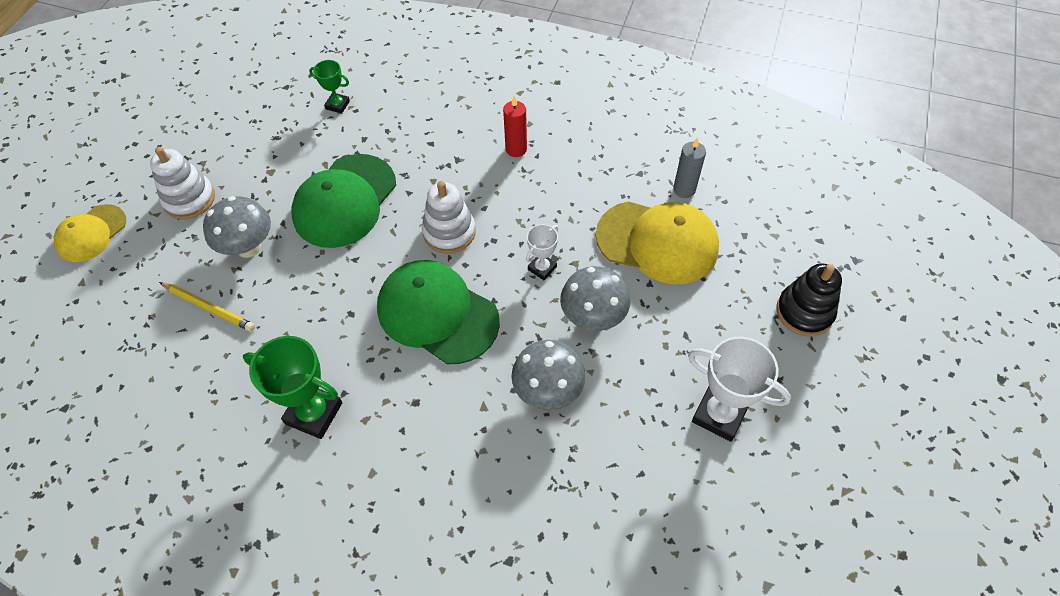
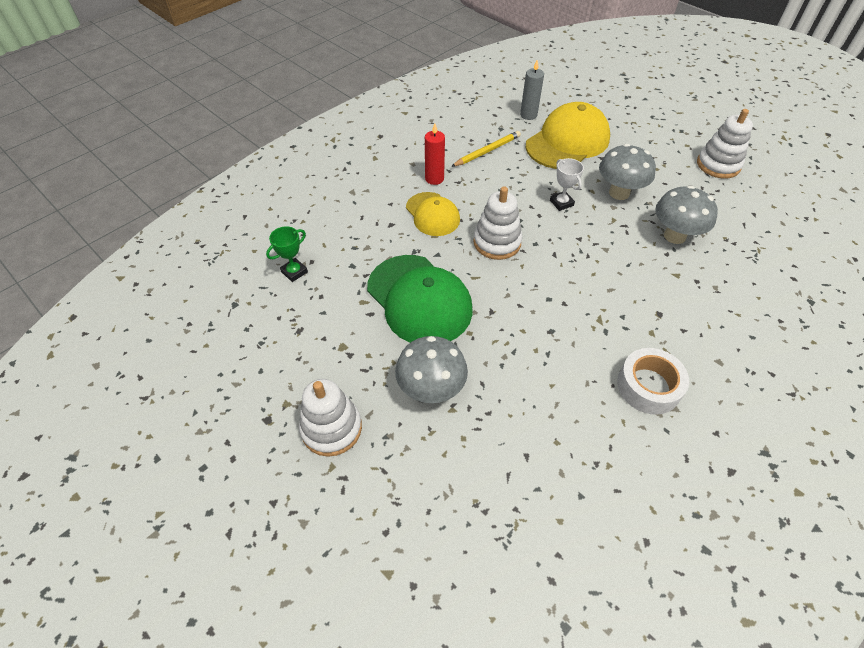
camera: 65 degrees left, 5 degrees down
yellow cap [54,204,126,262] -> yellow cap moved to [406,192,460,236]
yellow pencil [159,282,255,332] -> yellow pencil moved to [451,131,521,167]
green trophy [243,336,342,439] -> white tape [617,348,689,415]
green cap [377,260,500,364] -> none
white trophy [688,336,791,442] -> white stacking toy [697,109,753,179]
black stacking toy [776,263,842,337] -> none

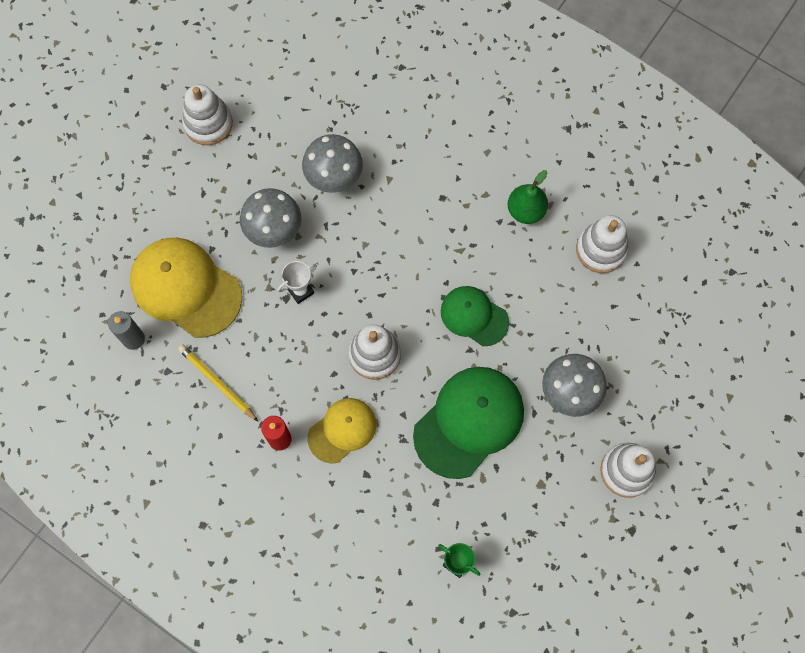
camera: 100 degrees left, 20 degrees up
white tape [617,348,689,415] -> green pear [508,170,548,224]
none -> green cap [441,286,509,346]
none -> white stacking toy [576,215,629,273]

